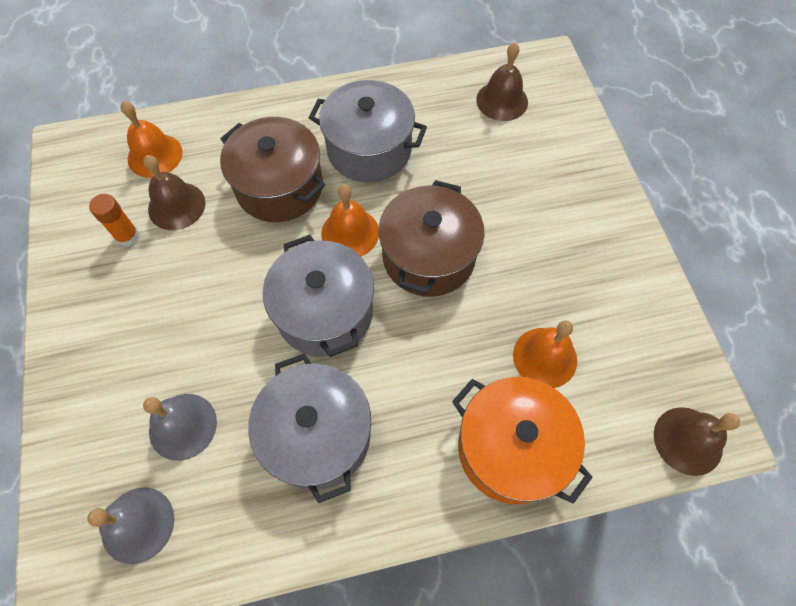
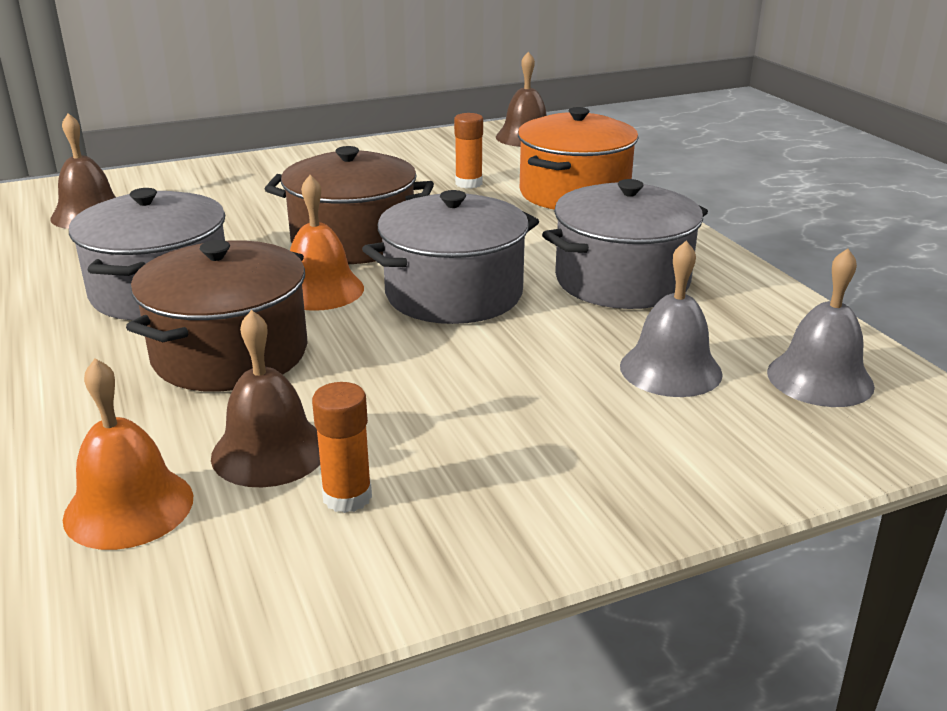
camera: 100 degrees left, 35 degrees down
orange bell [513,321,577,388] -> orange glue stick [454,113,483,189]

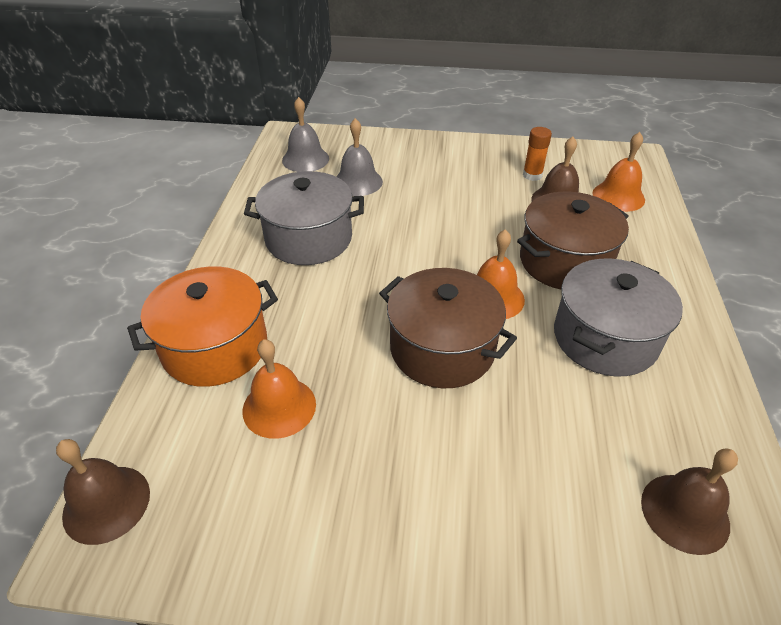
camera: 150 degrees left, 15 degrees up
grey pot [362,190,539,324] -> none
orange glue stick [454,113,483,189] -> orange bell [242,339,316,439]

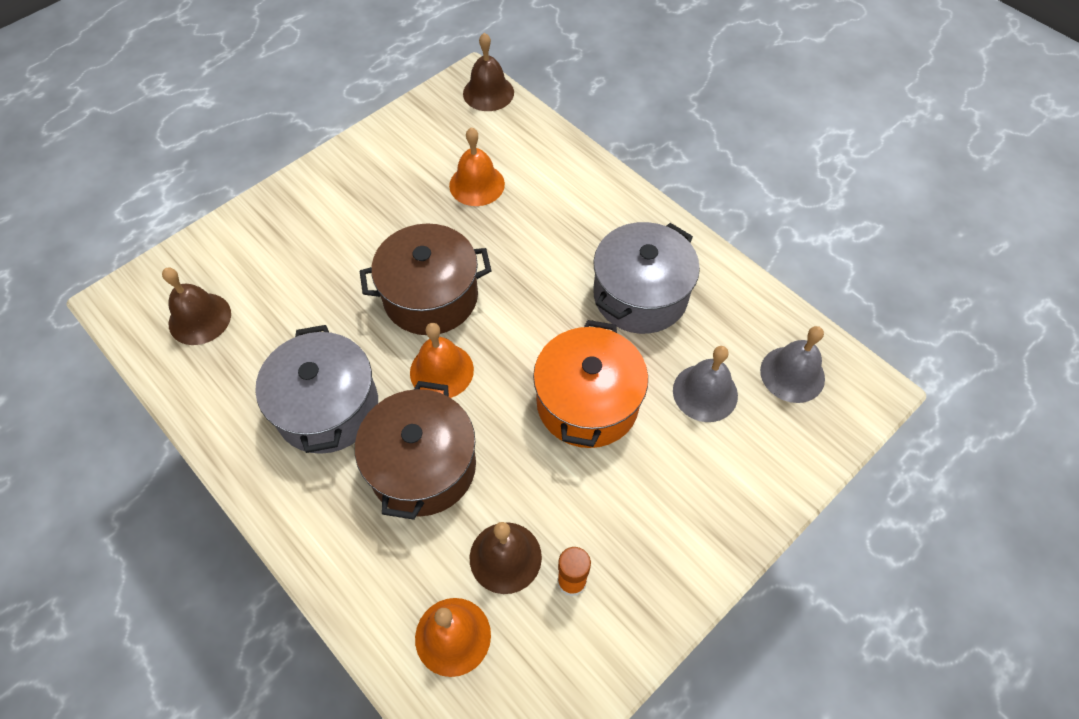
camera: 130 degrees right, 15 degrees up
orange pot [127,266,278,387] -> orange pot moved to [533,320,648,448]

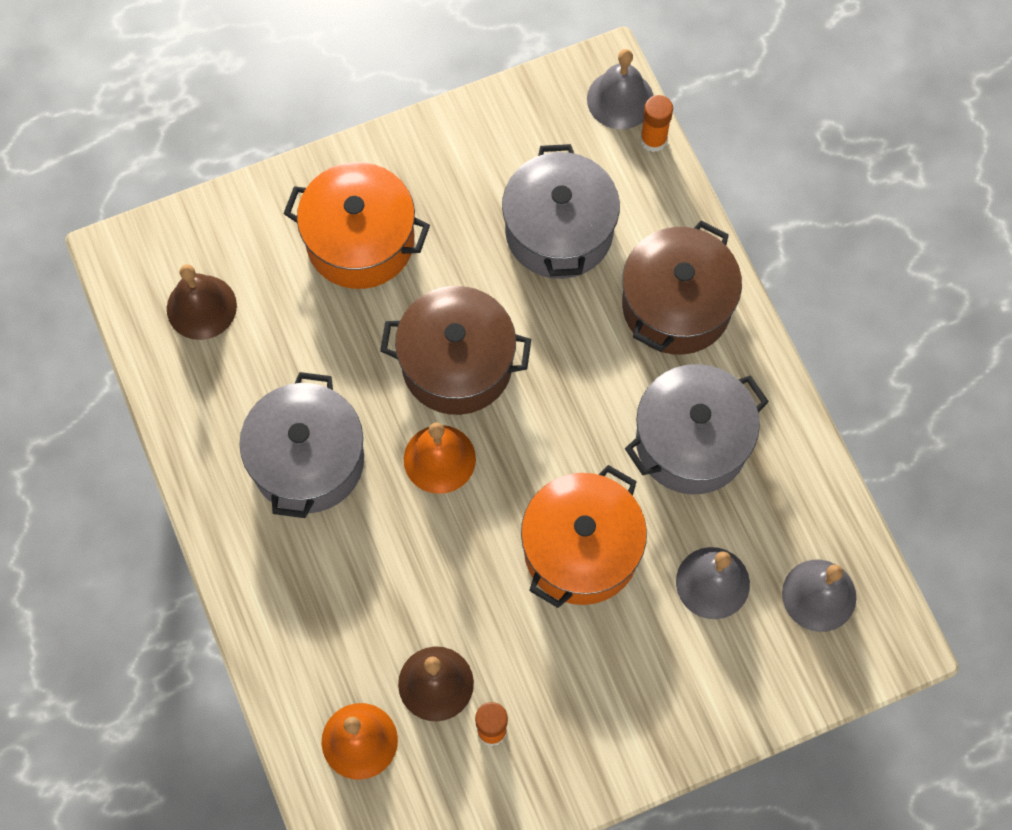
camera: 20 degrees right, 10 degrees up
brown pot [355,381,476,520] -> brown pot moved to [622,221,742,355]
orange bell [449,127,505,206] -> grey pot [502,144,620,279]
brown bell [463,33,514,111] -> grey bell [587,49,654,129]
none -> orange pot [283,162,430,289]
none -> orange glue stick [640,95,673,152]

